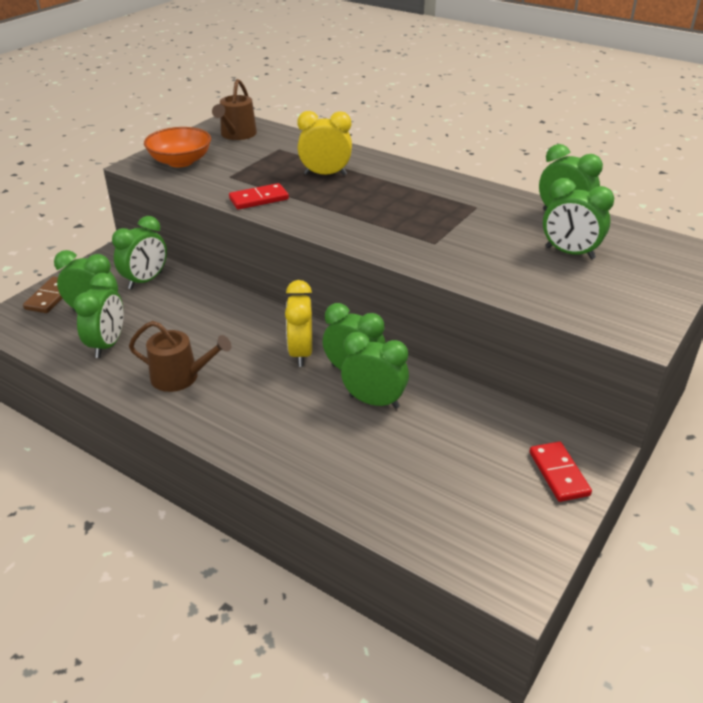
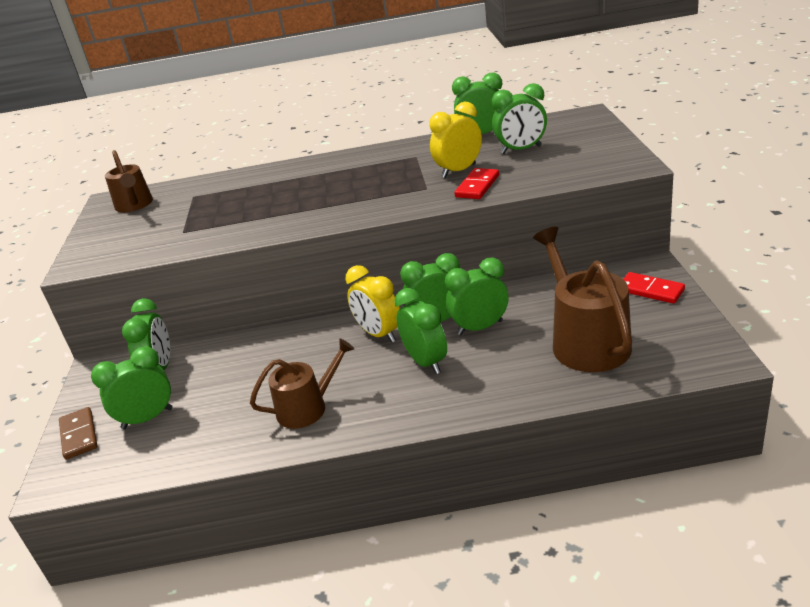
camera: 35 degrees left, 5 degrees down
green clock [74,273,124,358] -> green clock moved to [394,288,447,374]
orange bowl [144,127,211,167] -> none
red domino [229,183,289,210] -> red domino moved to [454,168,499,199]
yellow clock [297,111,352,175] -> yellow clock moved to [429,102,482,178]
none -> brown watering can [533,227,632,372]

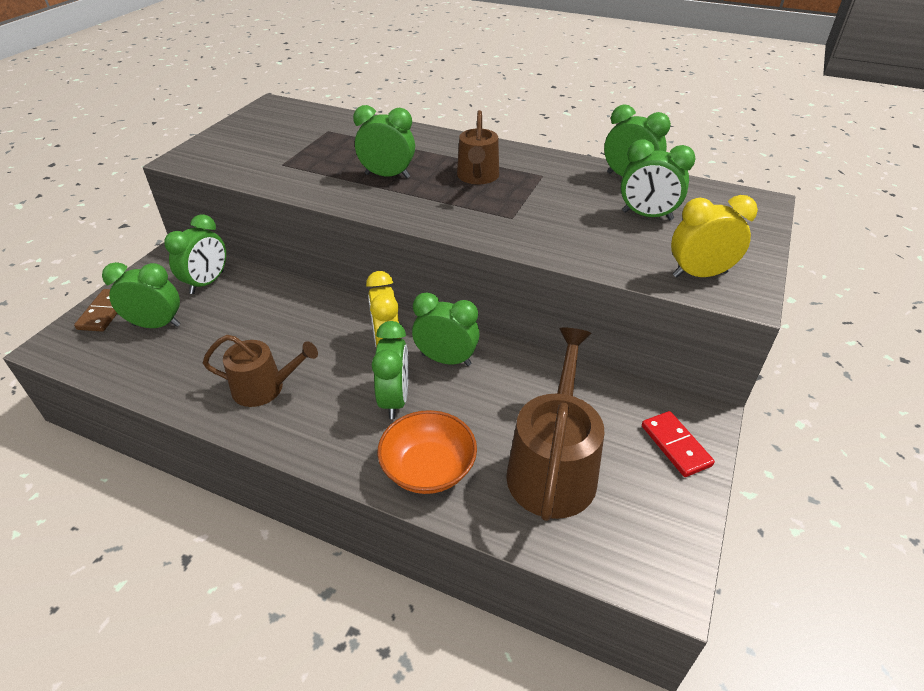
camera: 25 degrees right, 10 degrees up
brown watering can [105,150,153,212] -> brown watering can moved to [457,110,499,184]
yellow clock [429,102,482,178] -> yellow clock moved to [671,195,758,278]
green clock [445,257,509,335] -> green clock moved to [353,105,415,178]
red domino [454,168,499,199] -> none
none -> orange bowl [377,410,477,494]

